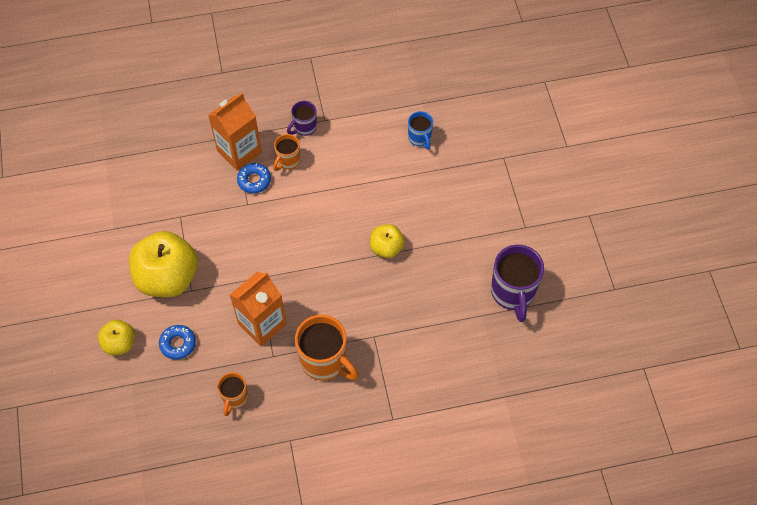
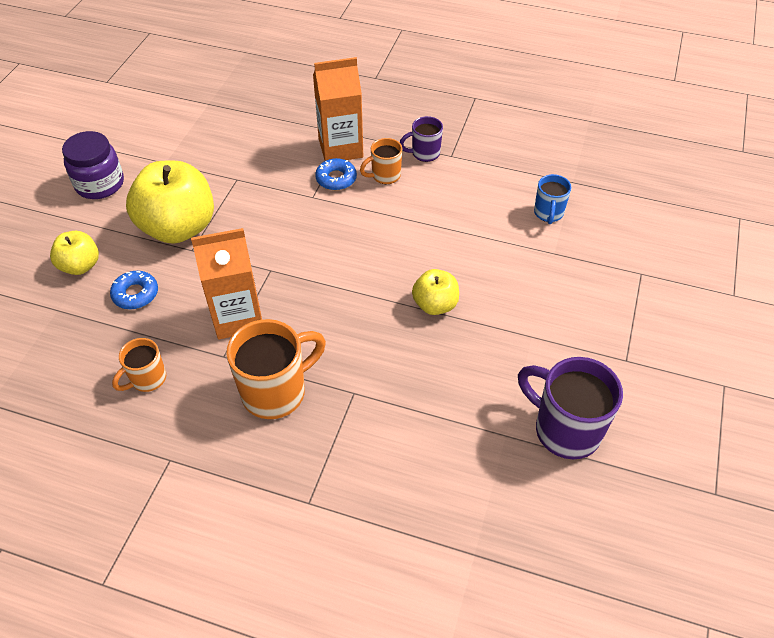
camera: 30 degrees right, 10 degrees down
orange mug [295,315,359,381] -> orange mug turned 105 degrees counterclockwise [226,319,326,419]
purple mug [491,245,544,322] -> purple mug turned 105 degrees clockwise [518,357,623,459]
none -> purple jar [62,131,124,199]

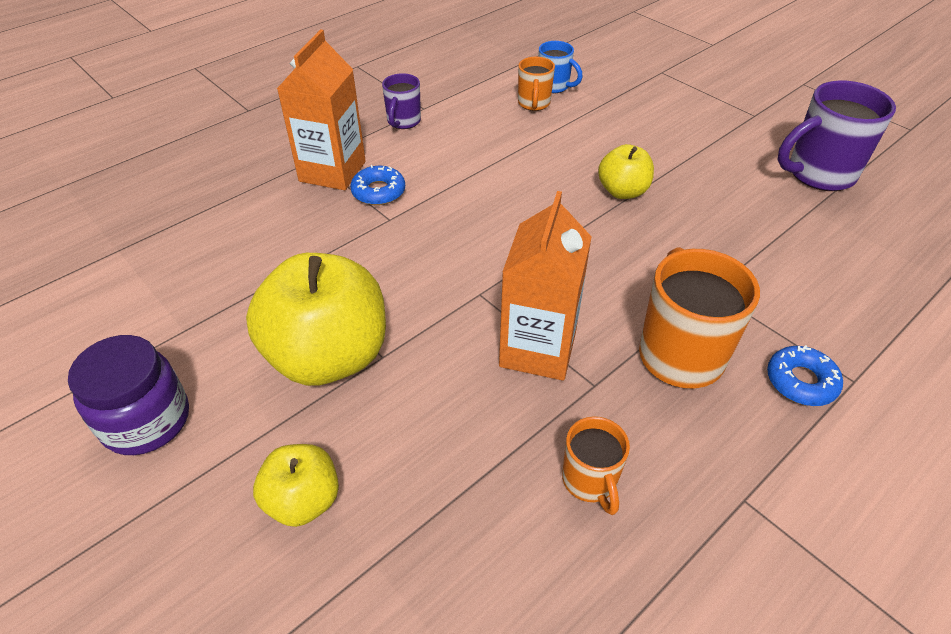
camera: 60 degrees left, 5 degrees down
blue donut [110,271,158,309] -> blue donut moved to [767,345,843,406]
orange mug [360,138,402,184] -> orange mug moved to [518,57,555,111]

